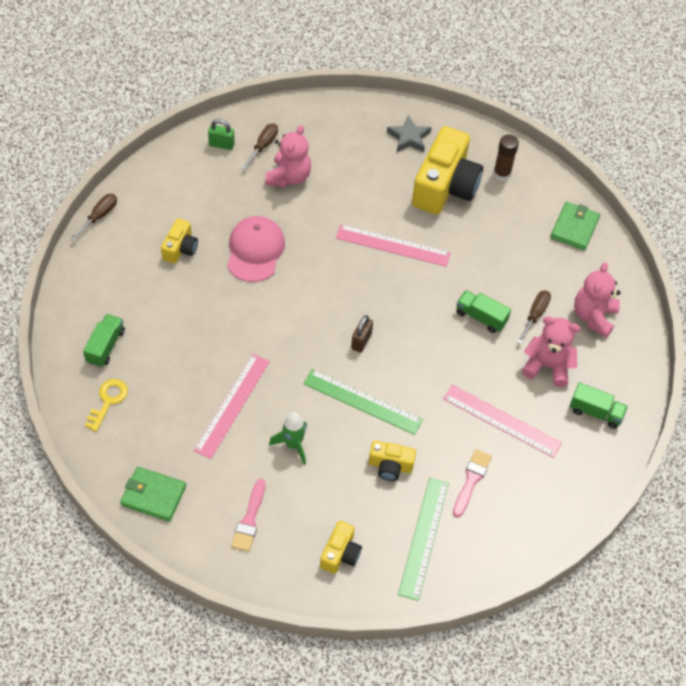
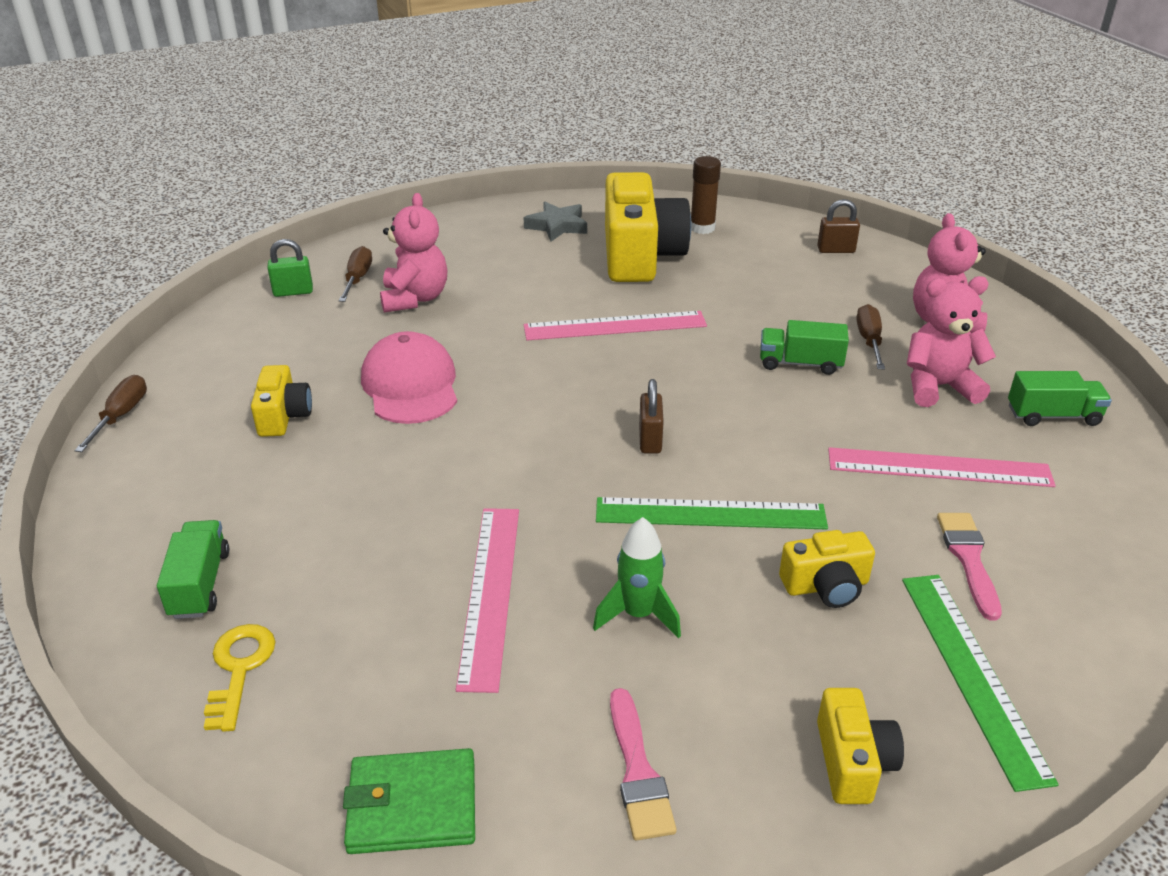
camera: 20 degrees left, 20 degrees down
green wallet [550,202,600,251] -> brown padlock [817,199,860,253]

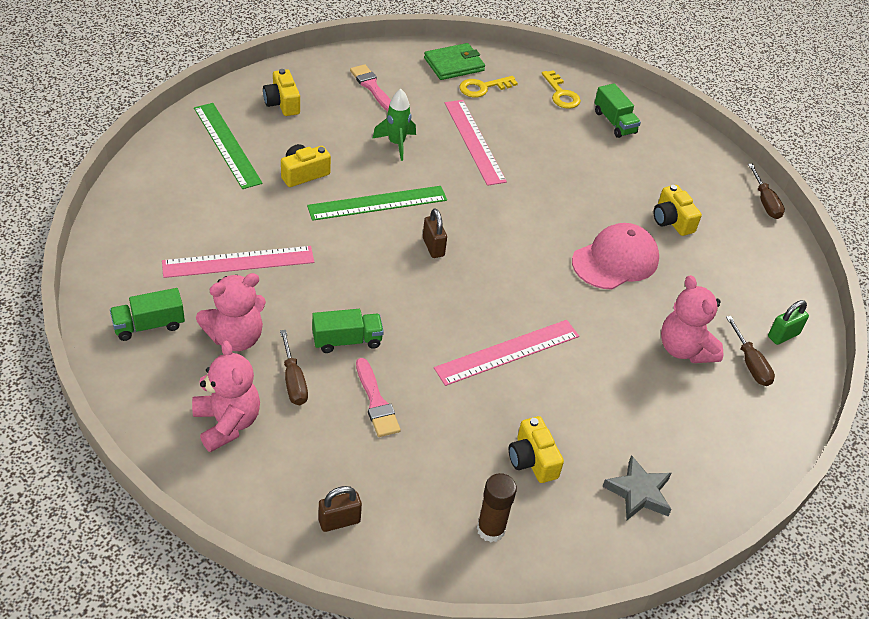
camera: 155 degrees right, 10 degrees up
pink cap [361,331,457,424] -> pink cap turned 90 degrees counterclockwise [572,223,659,290]
yellow camera [605,172,691,282] -> yellow camera [509,416,564,483], size x0.49
pink brush [937,513,1002,621] -> pink brush moved to [356,358,401,437]
none -> yellow key [459,76,518,97]

